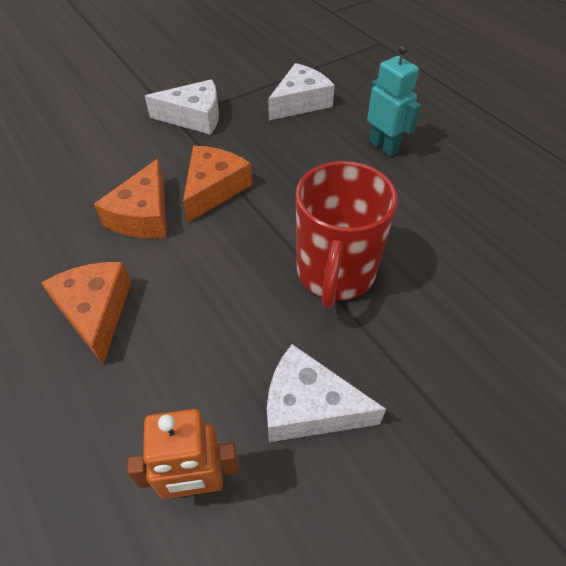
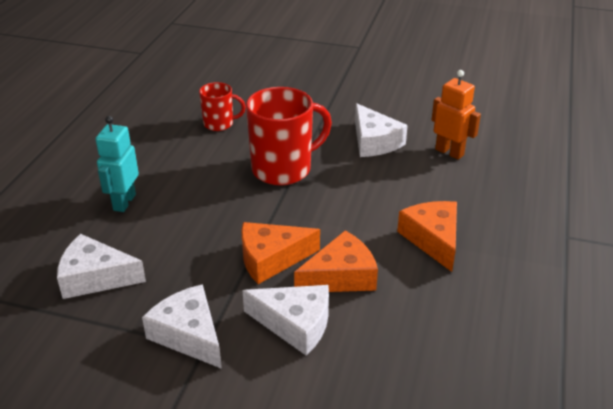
camera: 130 degrees left, 15 degrees down
orange cheese [41,262,131,365] -> orange cheese turned 135 degrees clockwise [397,201,457,272]
none -> red mug [199,82,246,131]
none -> white cheese [243,285,329,355]

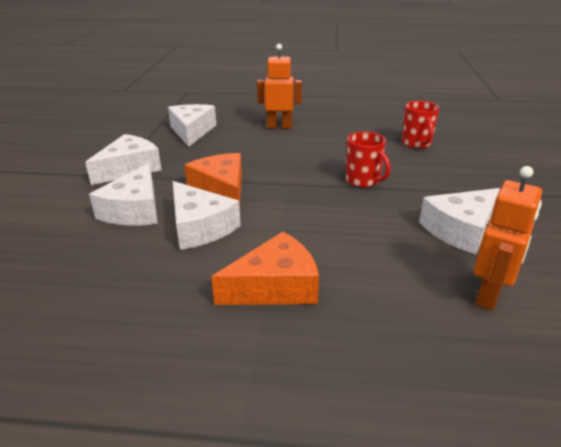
camera: 80 degrees right, 5 degrees down
turquoise robot [95,116,139,212] -> orange robot [257,44,302,129]
red mug [246,87,332,185] -> red mug [346,132,391,188], size x0.55
orange cheese [294,230,378,292] -> white cheese [173,181,241,250]

